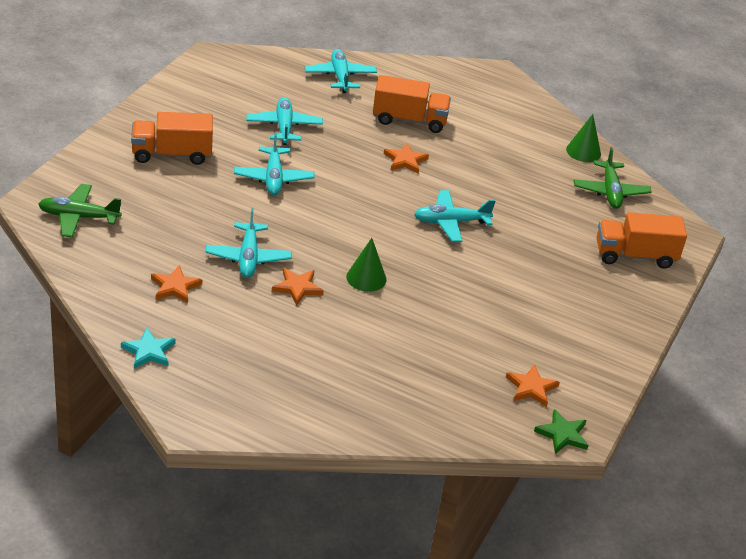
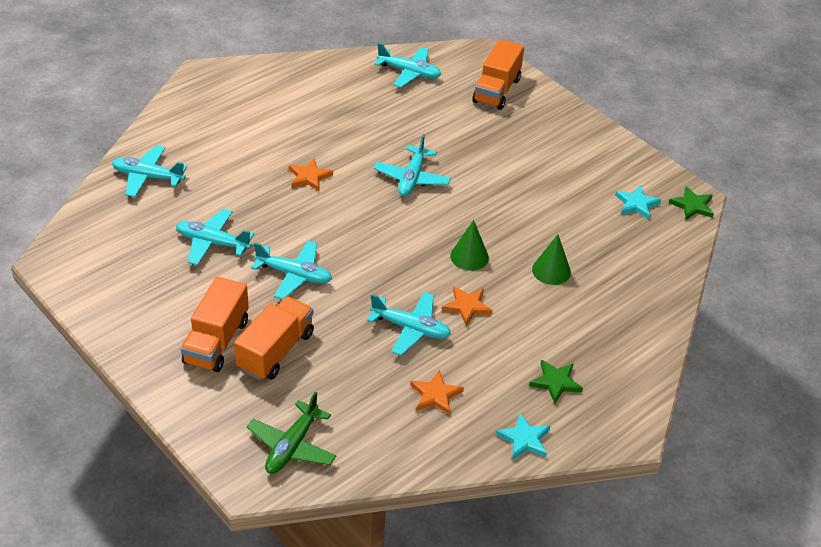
camera: 65 degrees left, 5 degrees up
orange truck [373,75,451,133] -> orange truck moved to [234,296,314,381]
orange star [506,364,560,407] -> turquoise star [615,185,661,219]
green cone [566,114,601,162] -> green cone moved to [532,234,571,285]
green plane [574,147,652,209] -> turquoise plane [374,43,441,88]
none -> green star [529,359,583,403]

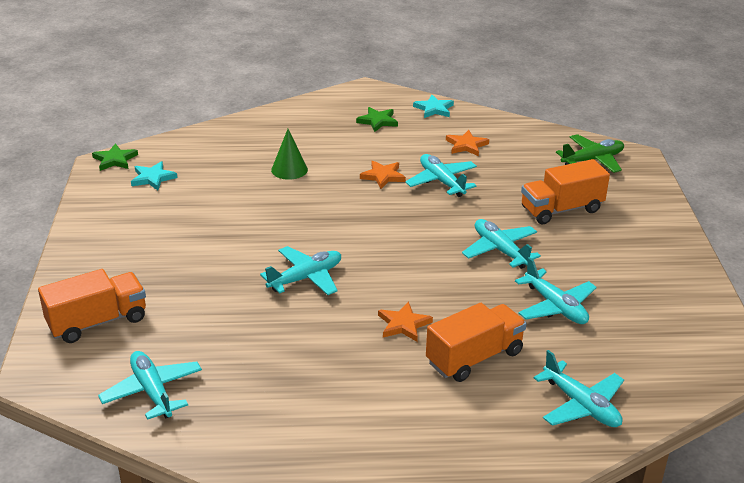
camera: 140 degrees left, 10 degrees down
orange truck [181,277,249,372] -> orange truck moved to [426,303,527,382]
green cone [450,220,489,271] -> none

